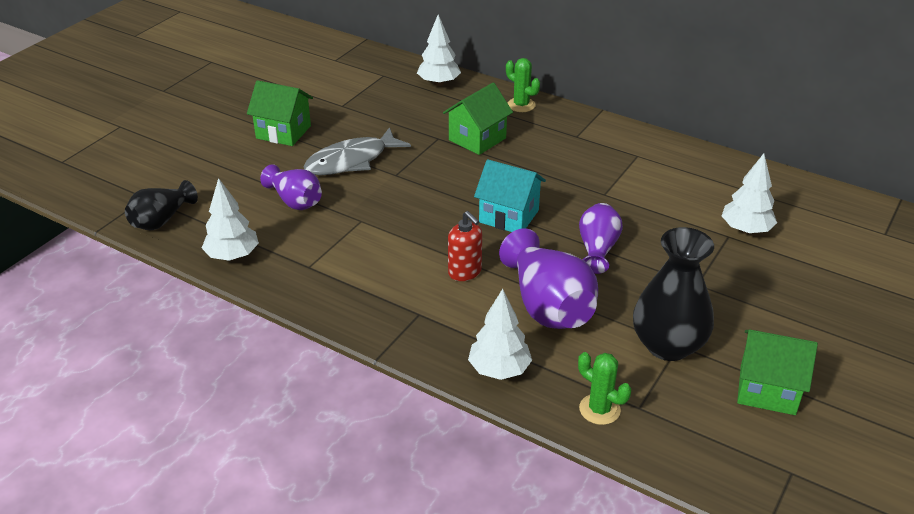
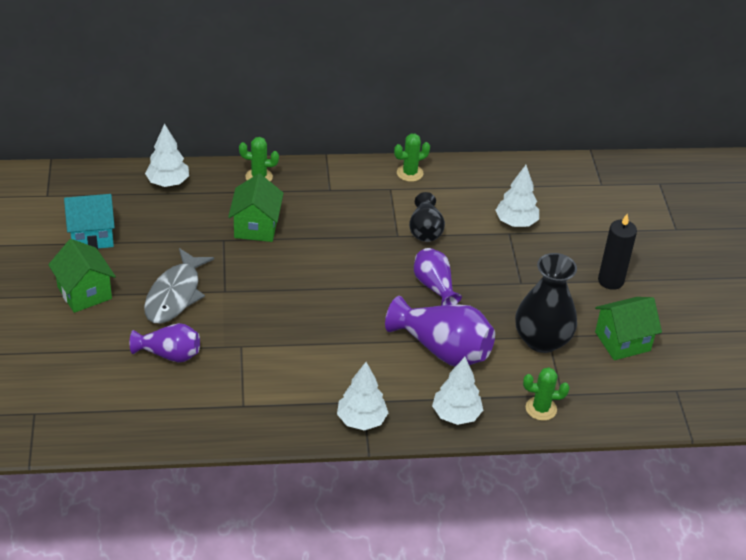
camera: 40 degrees left, 5 degrees up
black vase [125,180,198,230] -> black vase moved to [409,192,445,242]
white tree [202,178,259,260] -> white tree moved to [337,362,388,430]
green house [247,80,313,146] -> green house turned 75 degrees clockwise [48,239,116,313]
red soap dispenser [448,211,482,281] -> none
turquoise house [474,159,546,232] -> turquoise house moved to [64,194,115,249]
none -> green cactus [394,134,430,182]
none -> black candle [598,214,637,290]

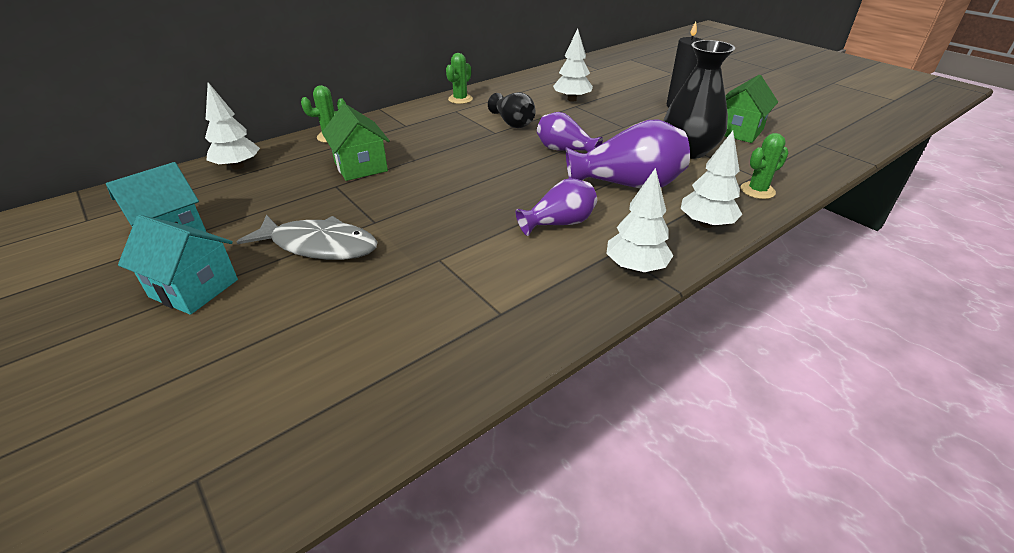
camera: 30 degrees left, 5 degrees down
green house [48,239,116,313] -> turquoise house [118,215,238,315]
purple vase [130,323,200,363] -> purple vase moved to [516,178,597,236]
grey fish [144,248,214,323] -> grey fish turned 60 degrees counterclockwise [237,215,378,260]

